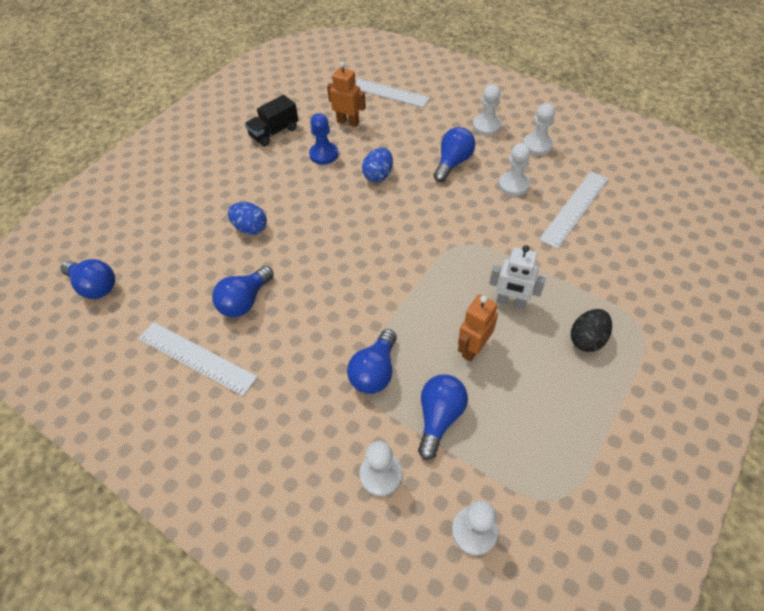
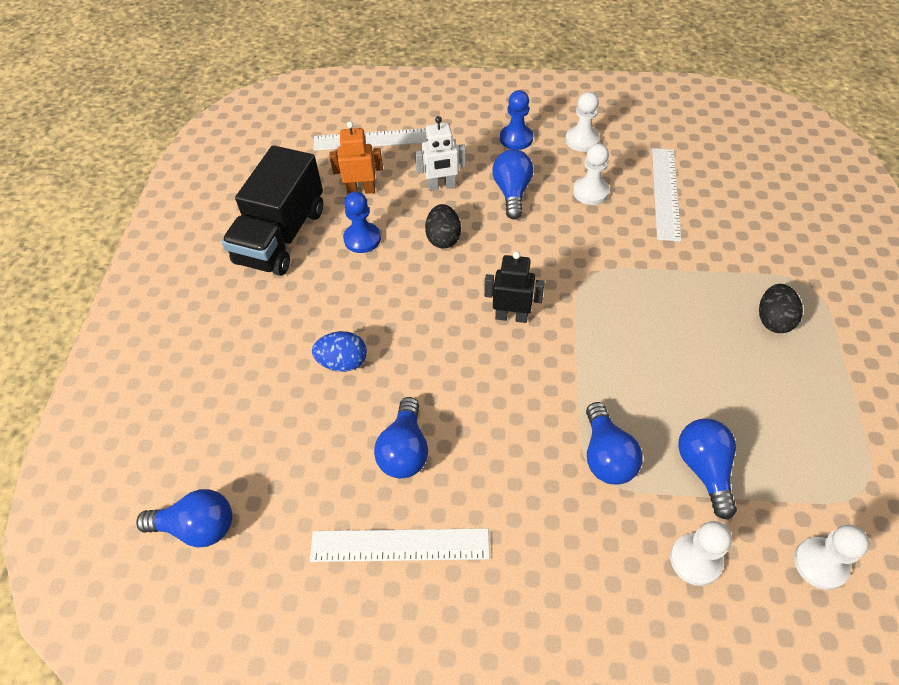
camera: 30 degrees left, 0 degrees up
black truck [245,95,299,146] -> black truck [222,145,323,276], size x1.77
blue egg [362,148,393,182] -> black egg [425,204,461,249]
orange robot [458,295,498,362] -> none
white pawn [473,84,502,136] -> blue pawn [500,90,533,150]
white robot [489,245,546,309] -> white robot moved to [415,116,466,191]
none -> black robot [484,251,545,323]

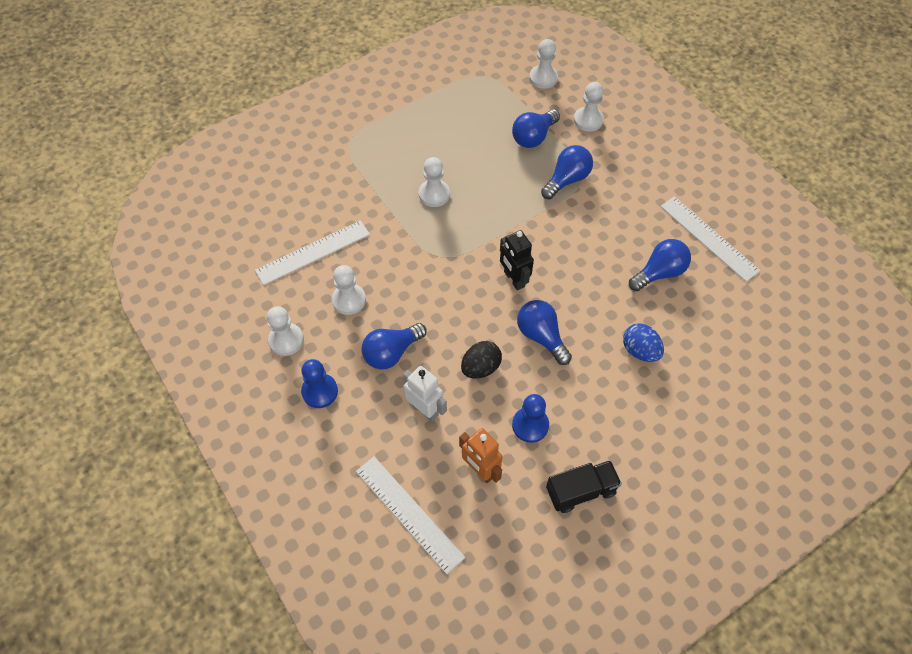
camera: 130 degrees left, 5 degrees up
blue light bulb [136,489,232,547] -> blue light bulb moved to [517,300,572,365]
black truck [222,145,323,276] -> black truck [546,460,622,513], size x0.56
black egg [759,284,803,333] -> none
none -> white pawn [419,157,450,207]

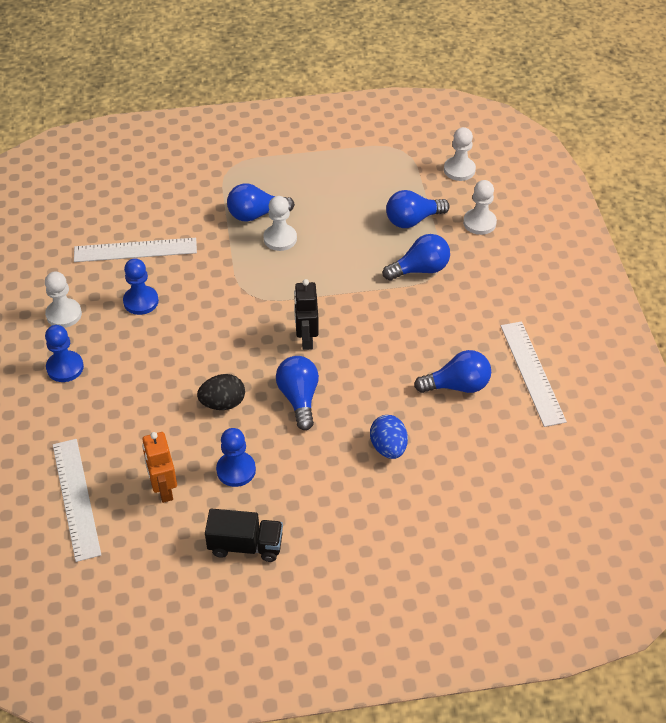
camera: 25 degrees right, 10 degrees down
white pawn [332,265,366,315] -> blue pawn [123,258,159,315]
blue light bulb [362,323,427,370] -> blue light bulb moved to [227,183,295,222]
white robot [403,366,447,422] -> none

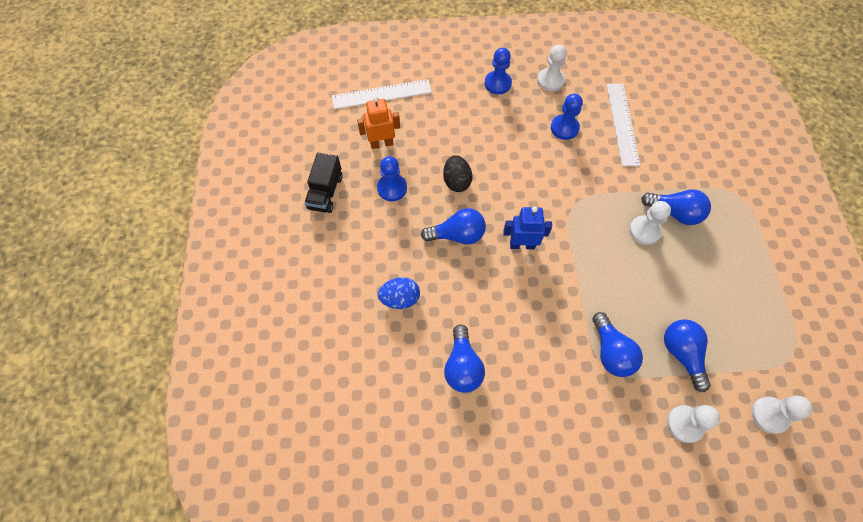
camera: 95 degrees right, 15 degrees up
blue light bulb [227,183,295,222] -> blue light bulb turned 120 degrees clockwise [641,189,711,225]
black robot [294,279,319,350] -> blue robot [503,206,552,249]
white ruler [501,321,567,427] -> none

